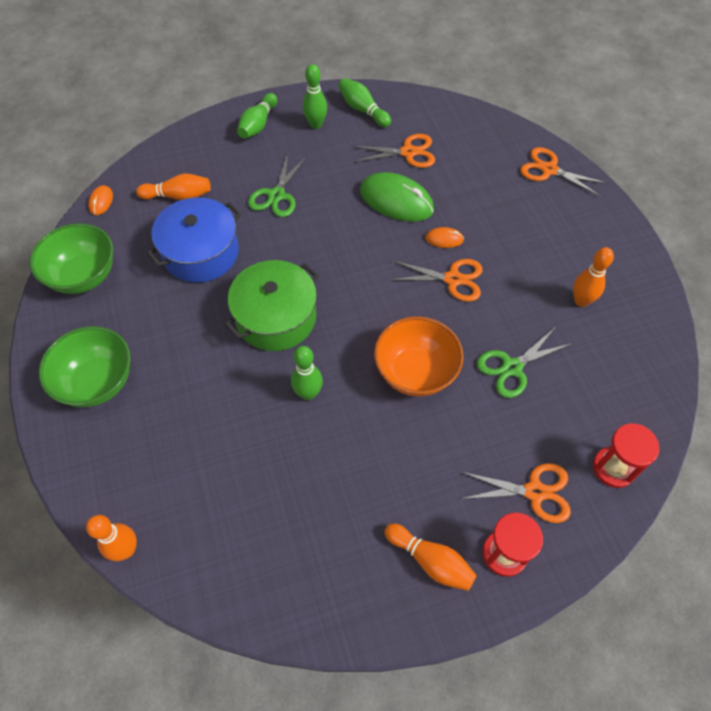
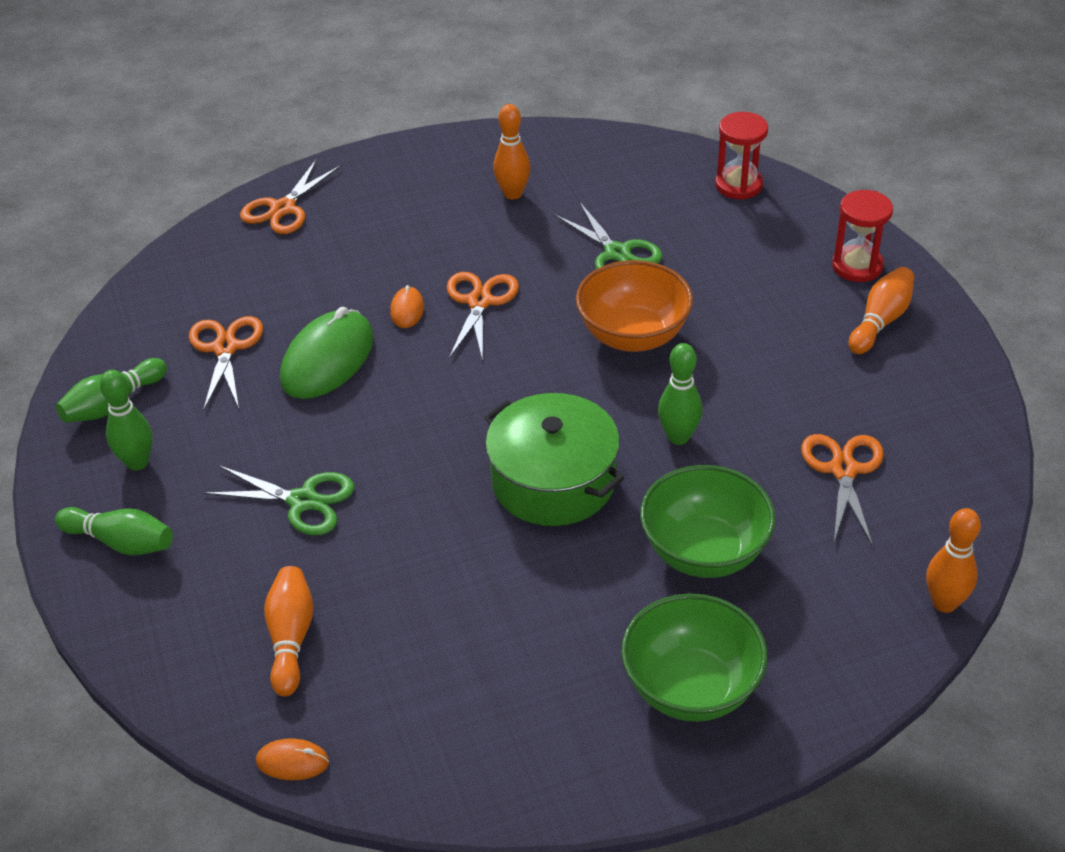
camera: 90 degrees left, 15 degrees down
green bowl [29,223,113,294] -> green bowl moved to [640,465,776,578]
blue pot [147,197,241,283] -> none
orange scissors [461,463,571,523] -> orange scissors moved to [801,434,884,546]

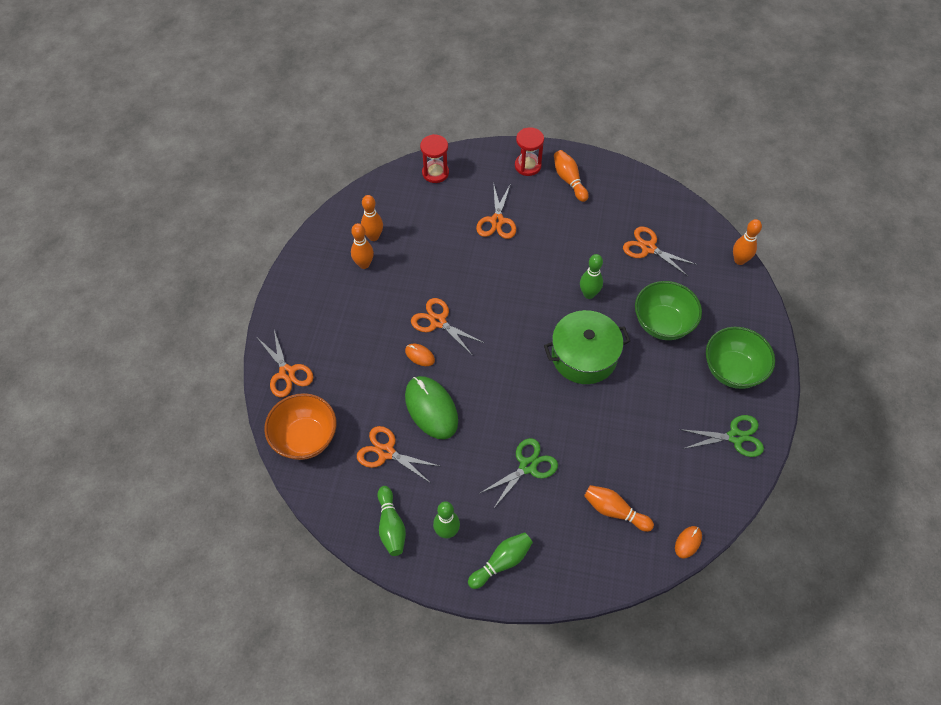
camera: 60 degrees left, 15 degrees up
green scissors [555,203,662,269] -> green scissors moved to [679,415,764,457]
orange bowl [576,260,693,352] -> orange bowl moved to [264,393,336,460]
none -> orange bowling pin [361,195,383,241]
none -> orange scissors [476,182,516,239]

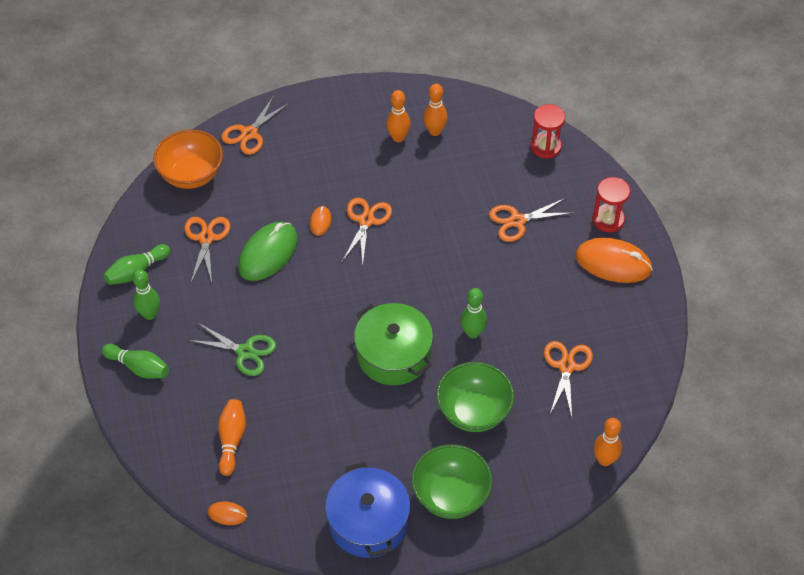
camera: 65 degrees right, 5 degrees down
orange bowling pin [554,150,589,202] -> orange mouse [576,238,653,283]
green scissors [679,415,764,457] -> blue pot [325,462,410,558]

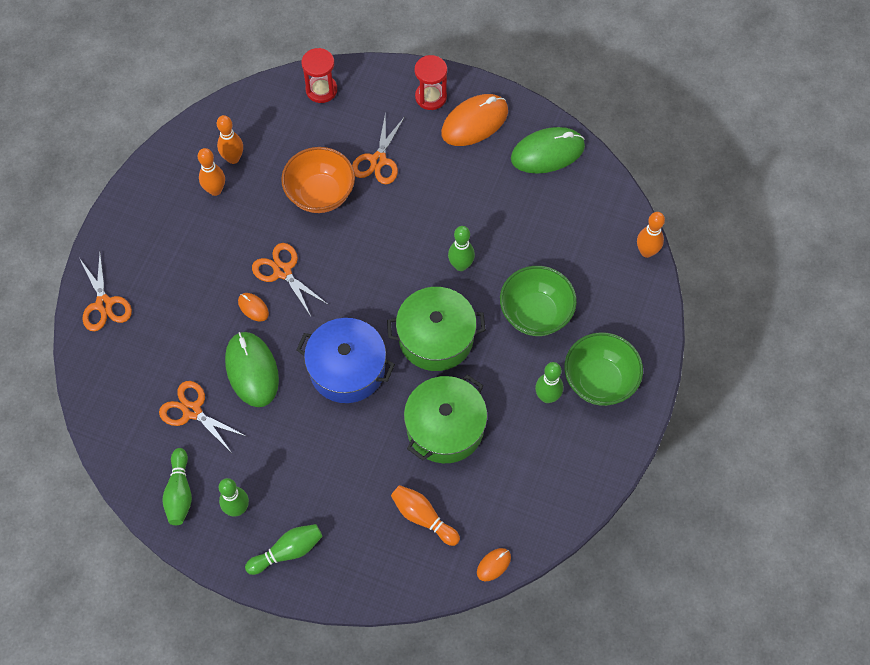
camera: 55 degrees left, 10 degrees up
orange bowl [153,129,223,189] -> orange bowl moved to [281,147,355,213]
green scissors [188,323,276,376] -> none
blue pot [325,462,410,558] -> blue pot moved to [296,318,395,403]
orange scissors [544,341,593,417] -> none
none -> green pot [404,374,487,463]
none -> green mouse [511,127,585,174]
none -> green bowling pin [535,362,563,403]

